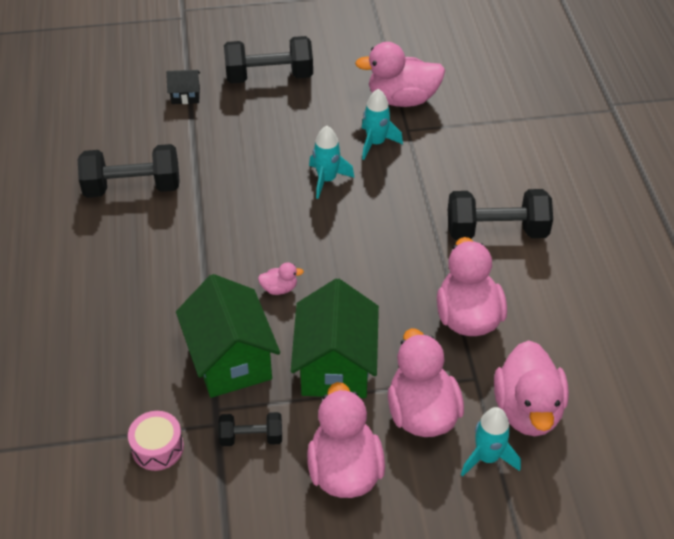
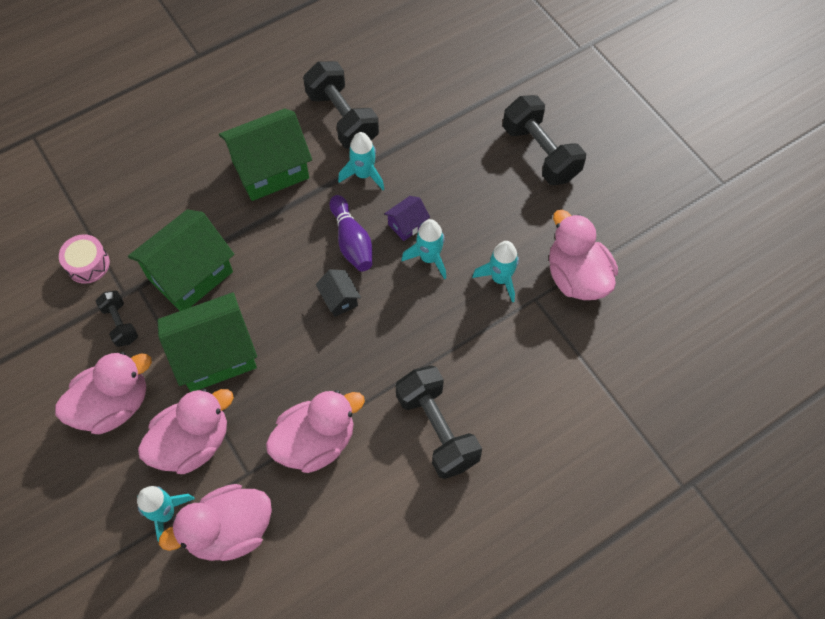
camera: 65 degrees right, 15 degrees up
black house [166,70,200,104] -> black house moved to [316,269,361,317]
pink duck [258,263,304,295] -> none
none -> green house [219,108,312,201]
none -> purple bowling pin [329,195,372,271]
none -> turquoise rocket [338,132,384,190]
none -> purple house [384,196,430,241]

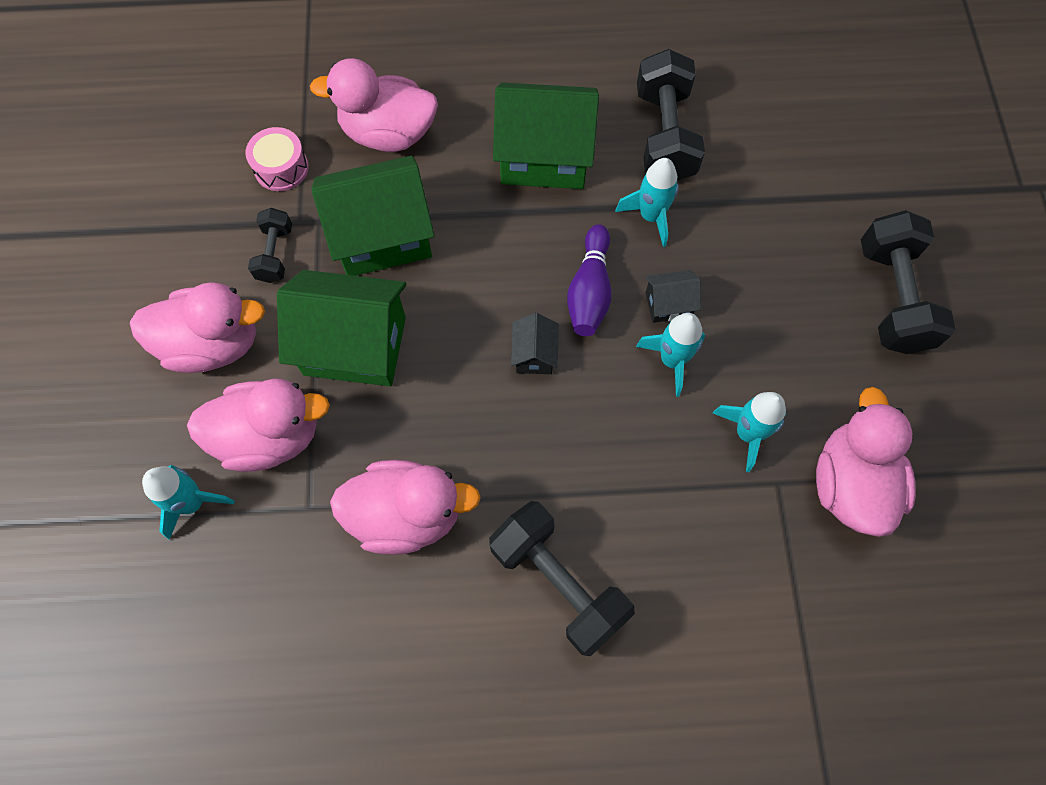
camera: 30 degrees right, 5 degrees up
pink duck [159,484,272,561] -> pink duck moved to [310,58,438,152]
purple house [384,196,430,241] -> black house [645,270,701,323]
black dumbbell [396,365,482,479] -> black dumbbell turned 45 degrees counterclockwise [489,501,635,656]

